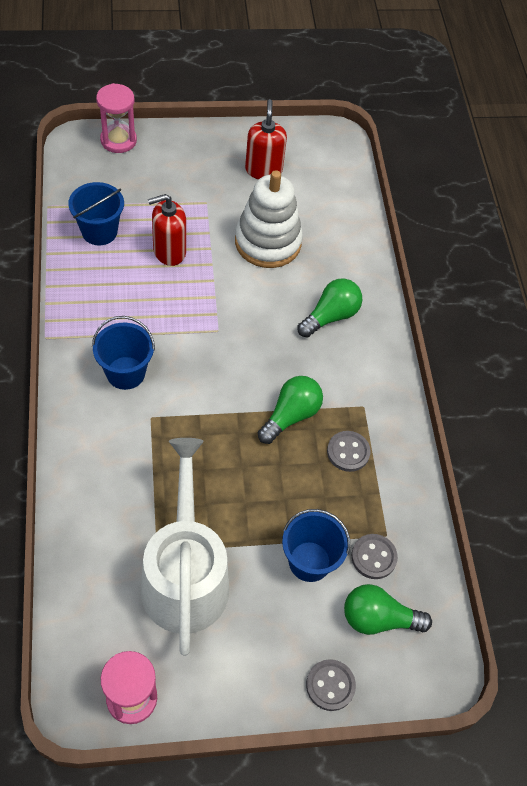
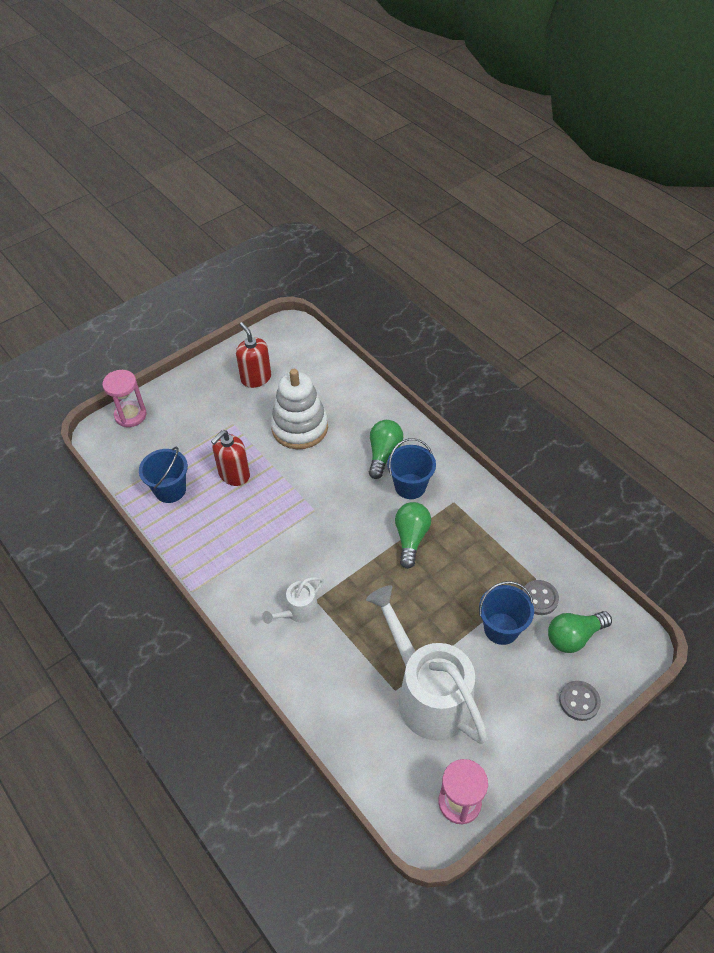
camera: 25 degrees left, 5 degrees down
blue bucket [92,316,155,390] -> blue bucket moved to [387,438,436,499]
grey button [327,431,371,472] -> none
none -> white watering can [262,577,324,624]

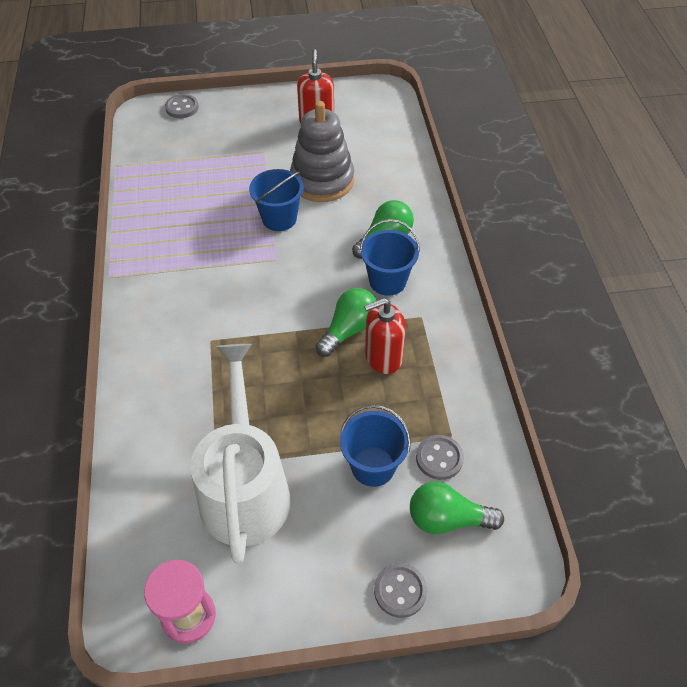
camera: 30 degrees right, 0 degrees up
pink hourglass [102,370,147,427] -> grey button [165,94,199,118]
blue bucket [139,446,188,503] -> blue bucket moved to [249,169,304,231]
red soap dispenser [211,430,250,486] -> red soap dispenser moved to [364,298,406,374]
white watering can [262,577,324,624] -> none
white stacking toy [270,369,328,449] -> grey stacking toy [290,101,354,202]

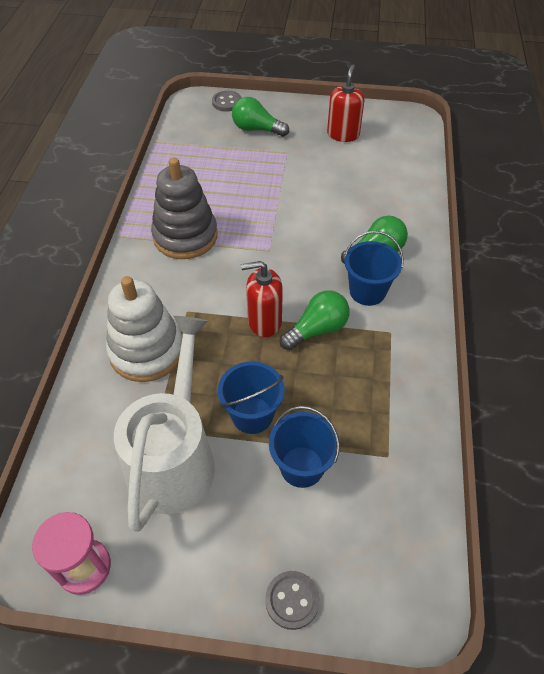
camera: 15 degrees right, 0 degrees up
blue bucket [249,169,304,231] -> blue bucket moved to [218,361,285,434]
grey stacking toy [290,101,354,202] -> grey stacking toy moved to [151,157,217,259]
red soap dispenser [364,298,406,374] -> red soap dispenser moved to [241,261,283,337]
green light bulb [410,481,504,534] -> green light bulb moved to [232,97,289,137]
grey button [416,435,464,480] -> none
none -> white stacking toy [106,276,182,382]

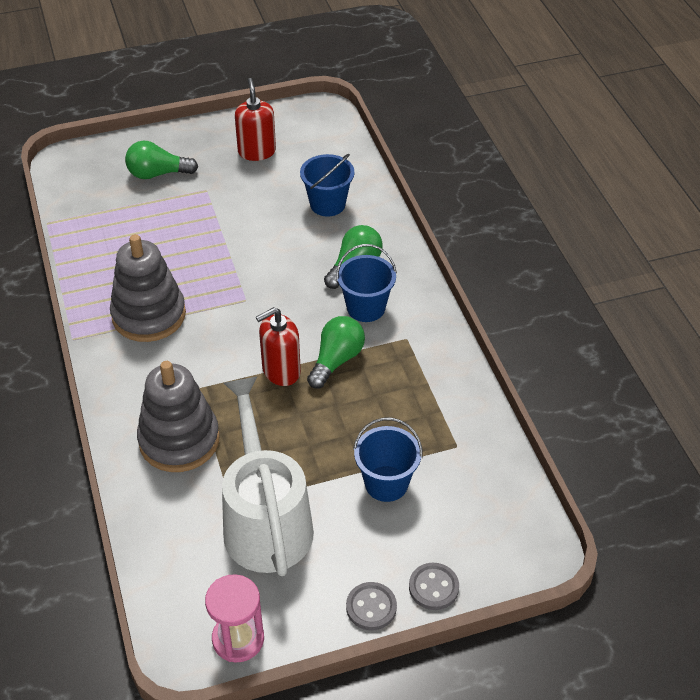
camera: 25 degrees left, 5 degrees down
white stacking toy [106,276,182,382] -> grey stacking toy [137,361,220,472]
grey button [212,91,242,112] -> grey button moved to [346,582,397,631]
blue bucket [218,361,285,434] -> blue bucket moved to [300,154,354,217]

